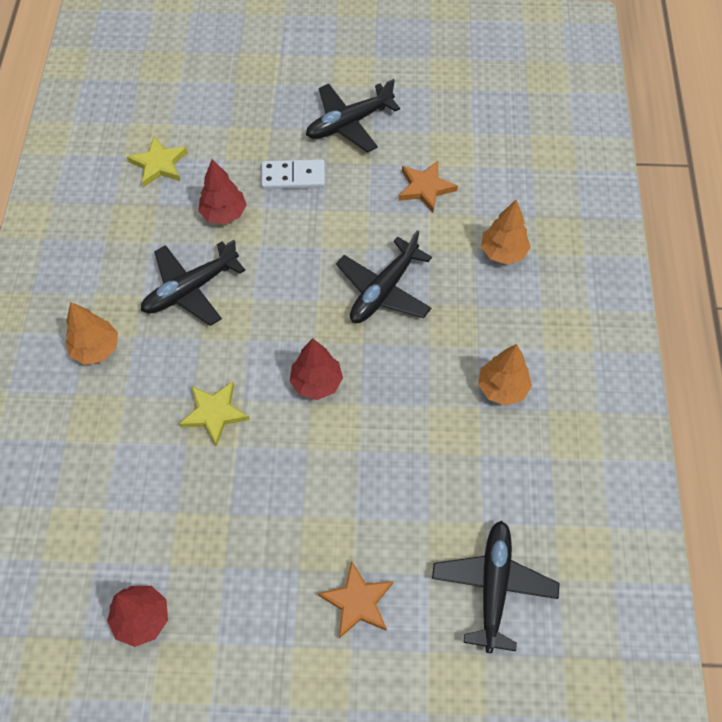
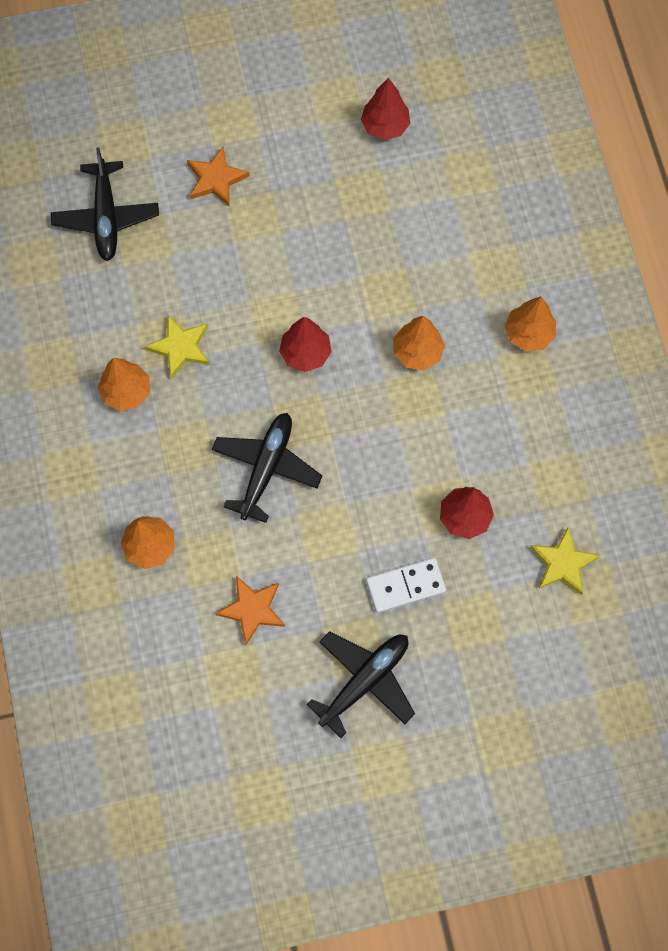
camera: 165 degrees right, 10 degrees up
black plane [141,240,245,326] -> none
yellow star [179,381,250,447] -> yellow star moved to [145,315,210,379]
none -> orange tree [393,316,445,370]

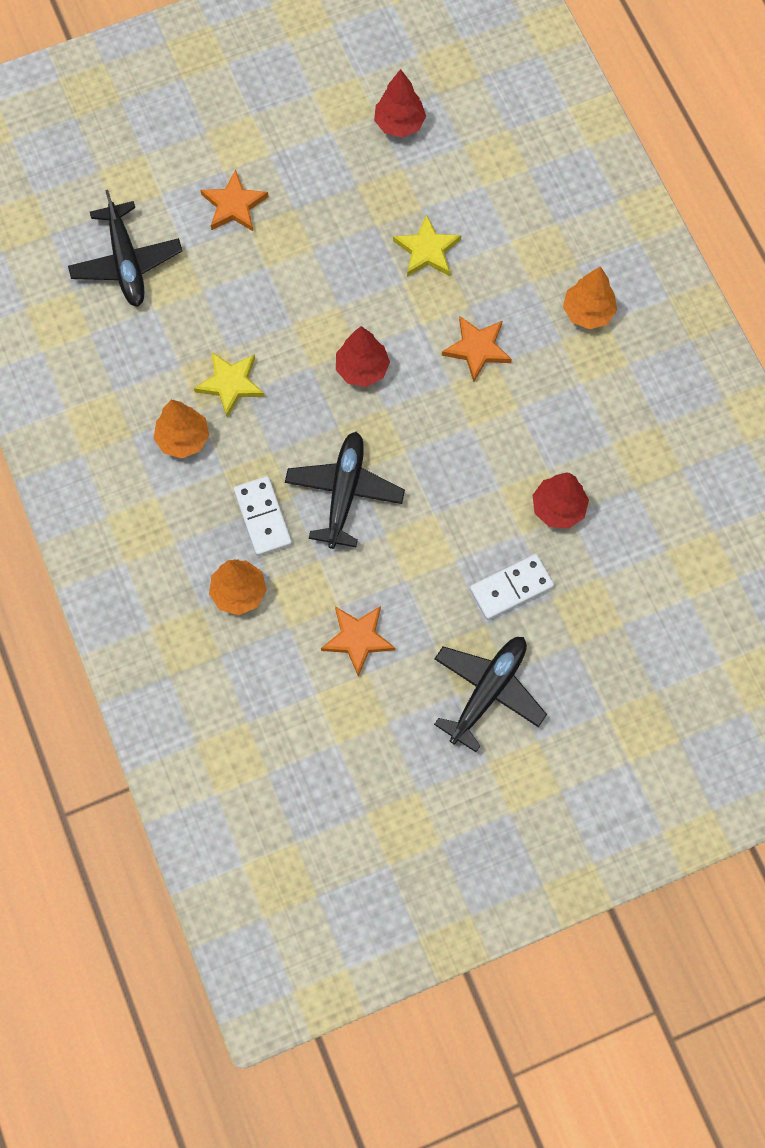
camera: 10 degrees left, 0 degrees up
orange tree [393,316,445,370] -> orange star [442,316,512,382]
yellow star [530,527,600,595] -> yellow star moved to [393,214,461,277]
none -> white domino [234,476,292,556]

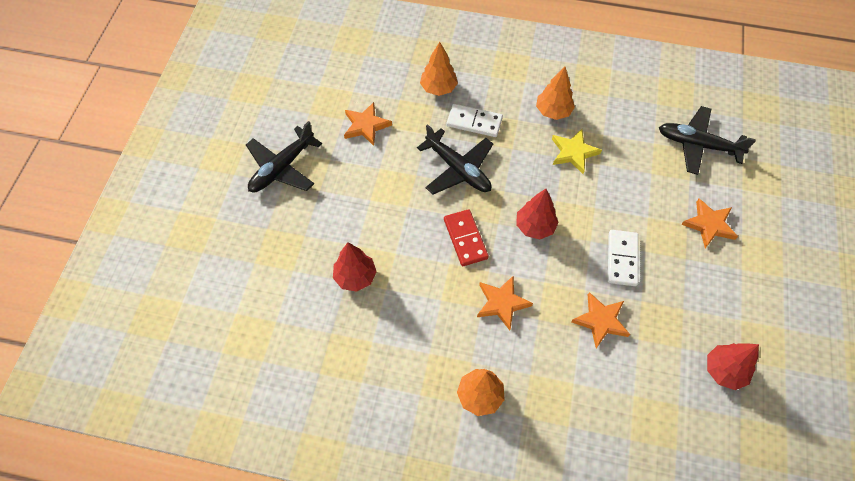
camera: 125 degrees right, 10 degrees down
yellow star [393,214,461,277] -> orange star [571,292,630,348]
black plane [434,637,547,752] -> black plane turned 60 degrees clockwise [246,121,322,193]
white domino [470,554,554,620] -> white domino moved to [608,230,638,286]
none -> red domino [444,209,489,266]

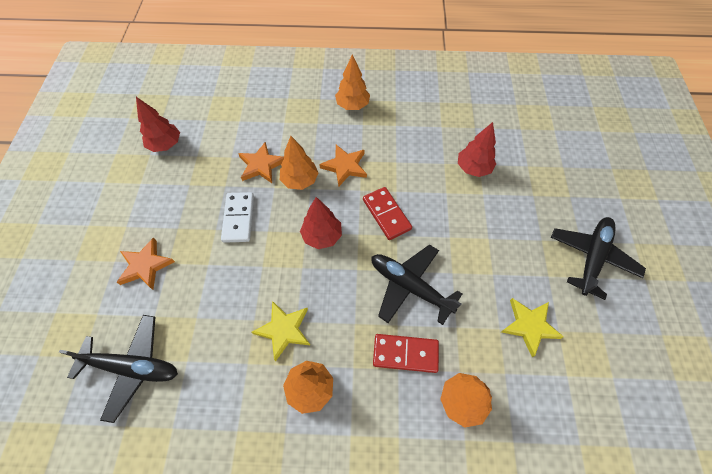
camera: 170 degrees right, 0 degrees up
orange star [344,102,392,146] -> yellow star [501,298,564,357]
white domino [447,104,503,137] -> red domino [373,334,439,373]
none -> orange tree [280,136,318,190]

